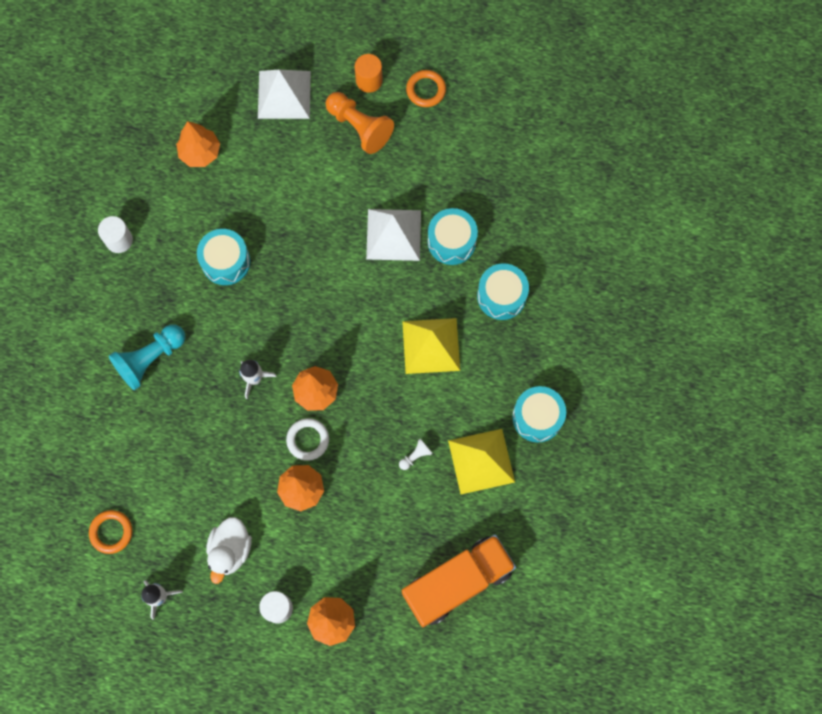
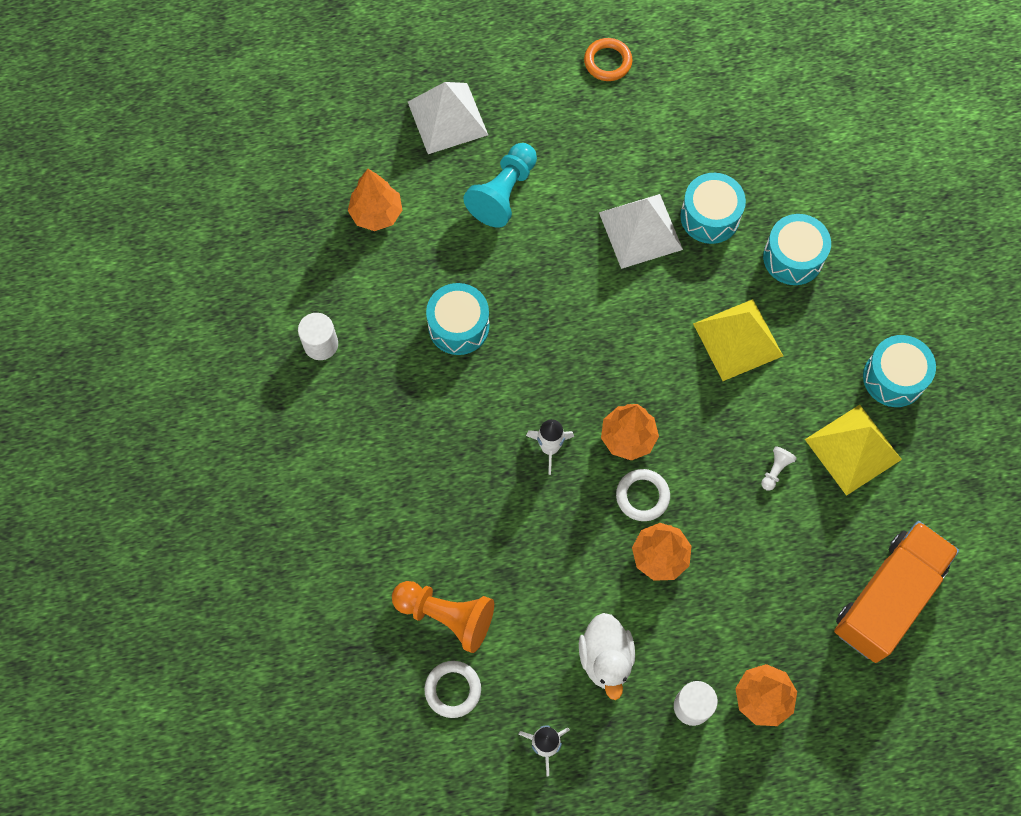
camera: 20 degrees left, 5 degrees down
orange ring [89,510,132,554] -> white ring [425,661,481,718]
turquoise pawn [109,324,185,390] -> turquoise pawn moved to [463,143,537,228]
orange pawn [325,92,394,154] -> orange pawn moved to [392,581,494,653]
orange cylinder [355,54,383,93] -> none

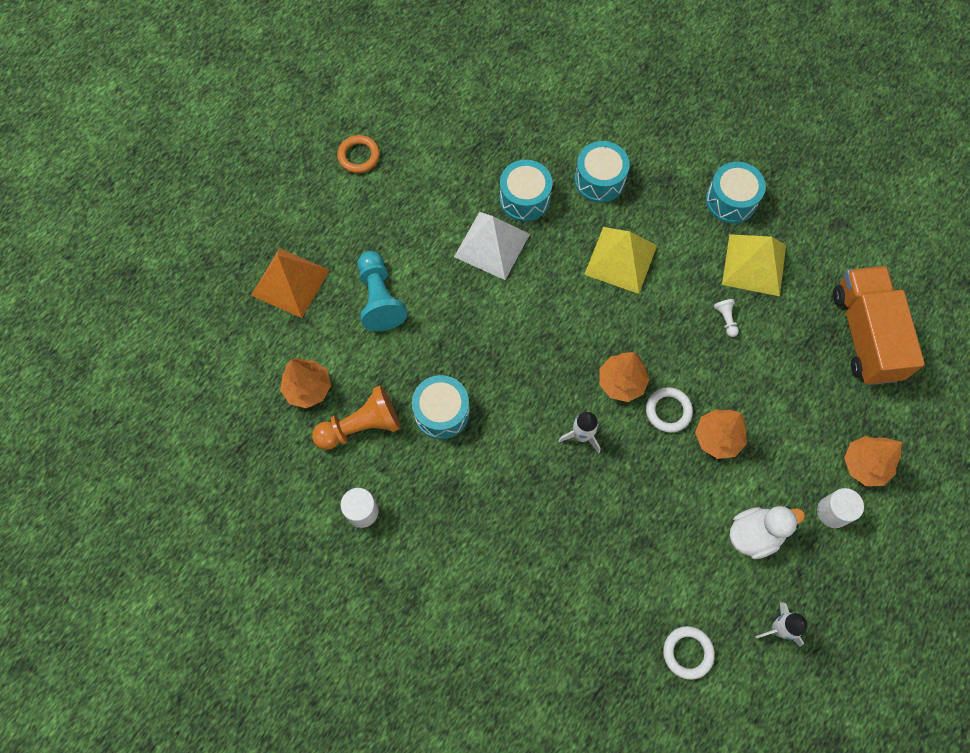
camera: 45 degrees left, 0 degrees up
orange pawn [392,581,494,653] -> orange pawn moved to [312,385,400,450]
white pyramid [408,82,488,154] -> orange pyramid [251,248,329,318]
white duck [579,613,635,700] -> white duck turned 60 degrees counterclockwise [730,506,805,559]

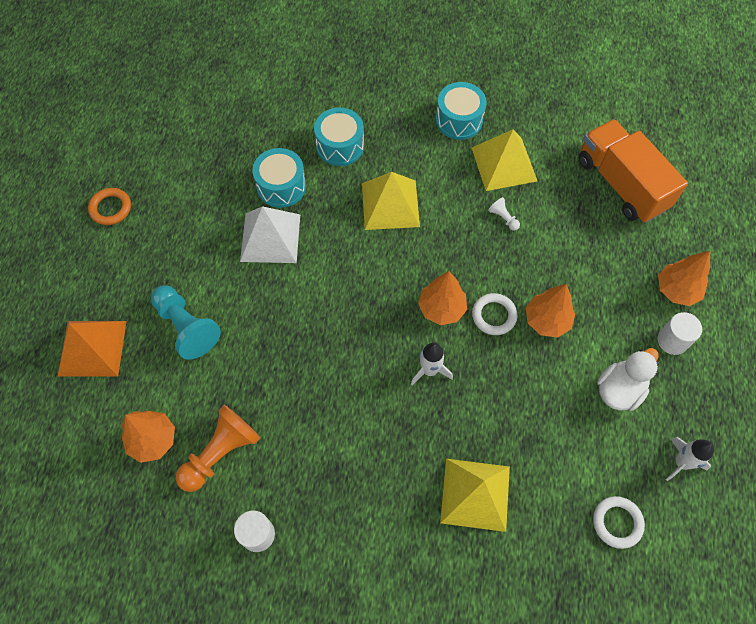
camera: 25 degrees left, 5 degrees down
turquoise drum [412,375,470,439] -> none
none -> yellow pyramid [440,459,510,532]

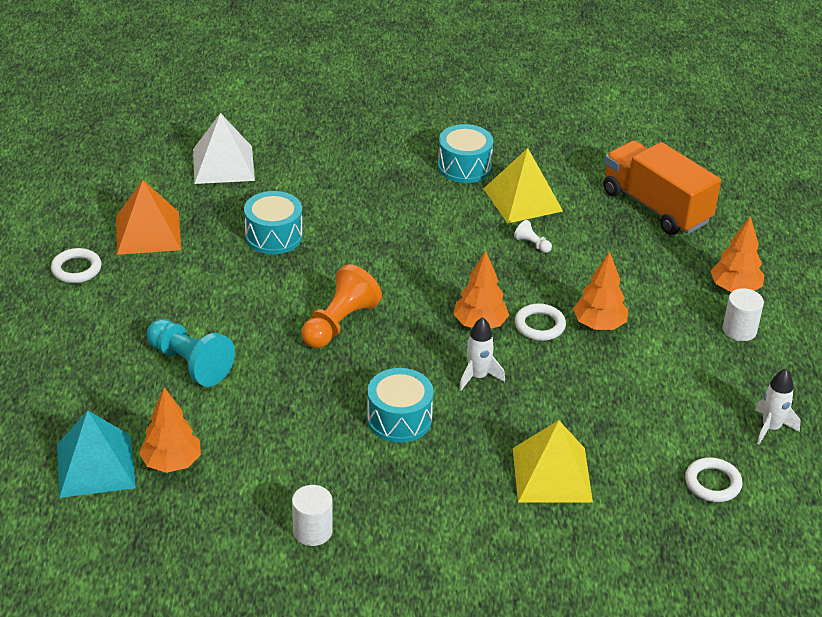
camera: 10 degrees left, 25 degrees down
orange pyramid [58,321,127,377] -> orange pyramid moved to [116,180,181,255]
orange ring [88,188,131,225] -> white ring [51,248,102,283]
orange pawn [175,405,260,492] -> orange pawn moved to [301,264,382,349]
white pyramid [240,206,300,263] -> white pyramid moved to [193,113,255,184]
turquoise drum [314,108,364,166] -> turquoise drum moved to [367,368,434,443]
yellow pyramid [362,172,420,230] -> none
white duck [597,348,659,411] -> none
none -> turquoise pyramid [57,411,136,498]

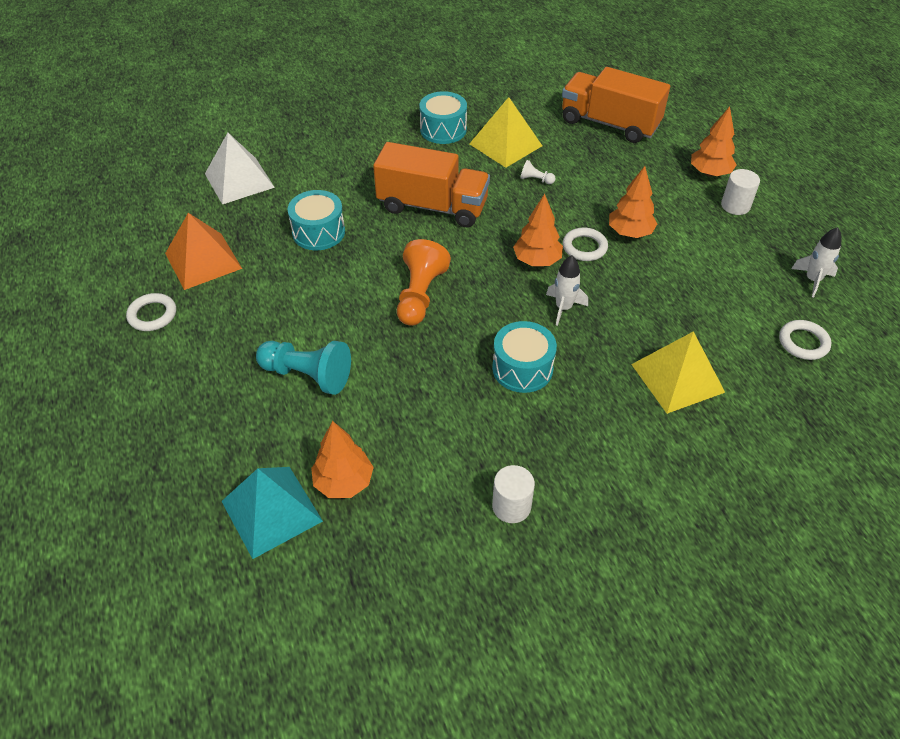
camera: 20 degrees left, 10 degrees up
none -> orange truck [373,142,490,227]

